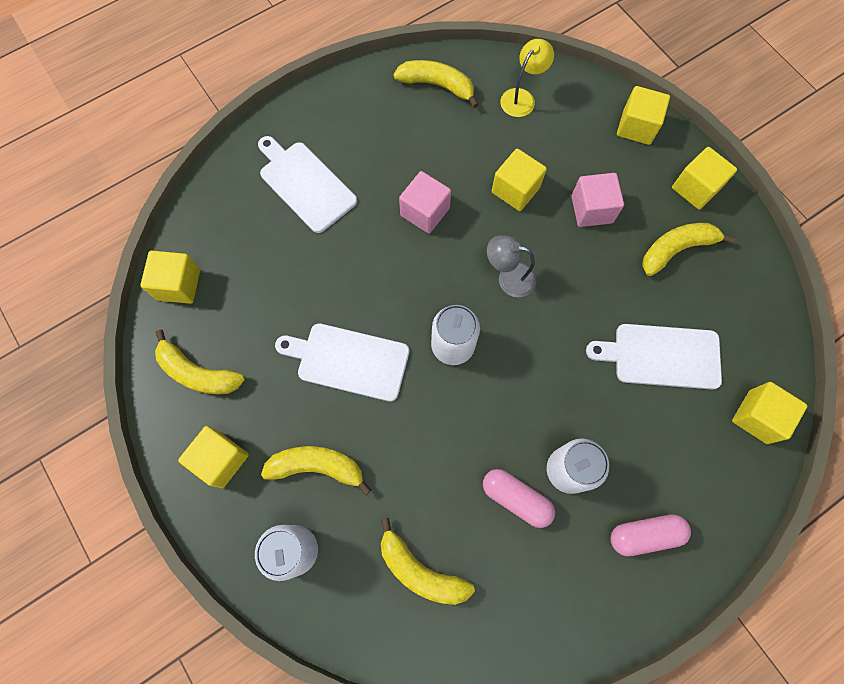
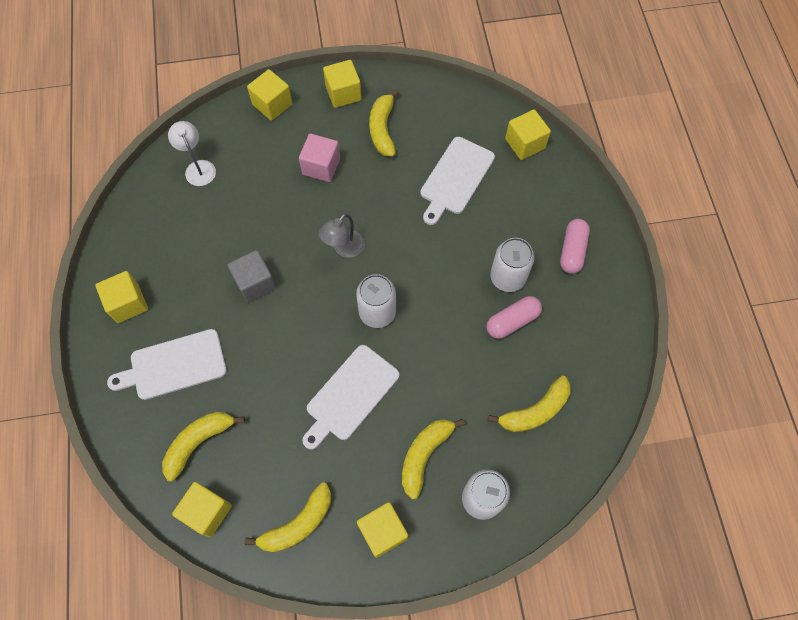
camera: 65 degrees left, 5 degrees down
yellow banana [393,60,479,108] -> yellow banana moved to [162,412,245,482]
pink cube [399,171,451,234] -> grey cube [227,250,276,303]
yellow cube [492,149,547,211] -> yellow cube moved to [95,271,148,323]
yellow lamp [500,39,554,117] -> white lamp [168,121,216,186]

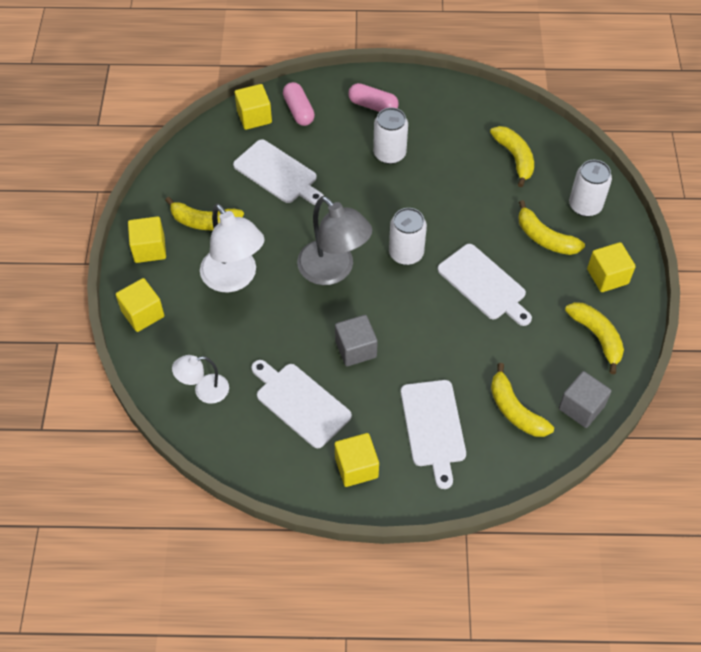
camera: 80 degrees left, 10 degrees down
yellow cube [172,482,232,537] -> grey cube [559,371,612,428]
pink cube [299,134,340,182] -> white lamp [200,203,264,292]
grey lamp [319,214,365,257] -> grey lamp [297,196,372,285], size x1.78
pink capsule [486,296,542,339] -> pink capsule moved to [283,82,315,126]
none -> white cutting board [251,360,352,448]

